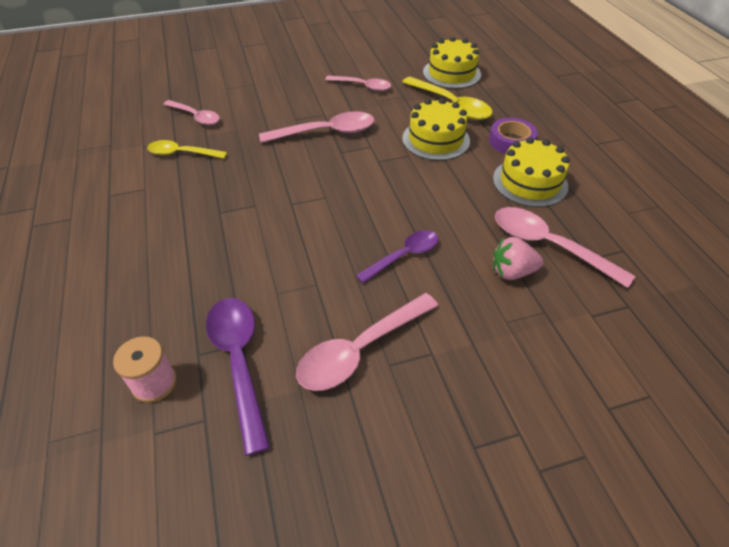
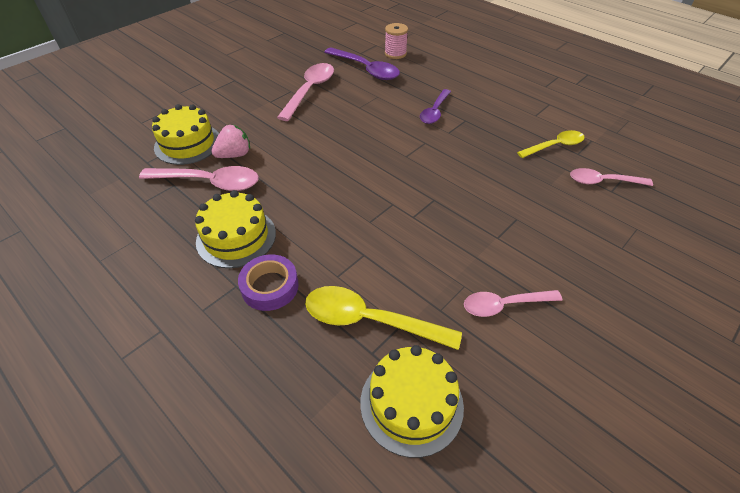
camera: 150 degrees right, 0 degrees up
pink spoon [259,111,374,143] -> none
purple spoon [356,230,439,283] -> purple spoon moved to [420,89,451,124]
yellow cake [402,98,470,161] -> yellow cake moved to [152,104,219,165]

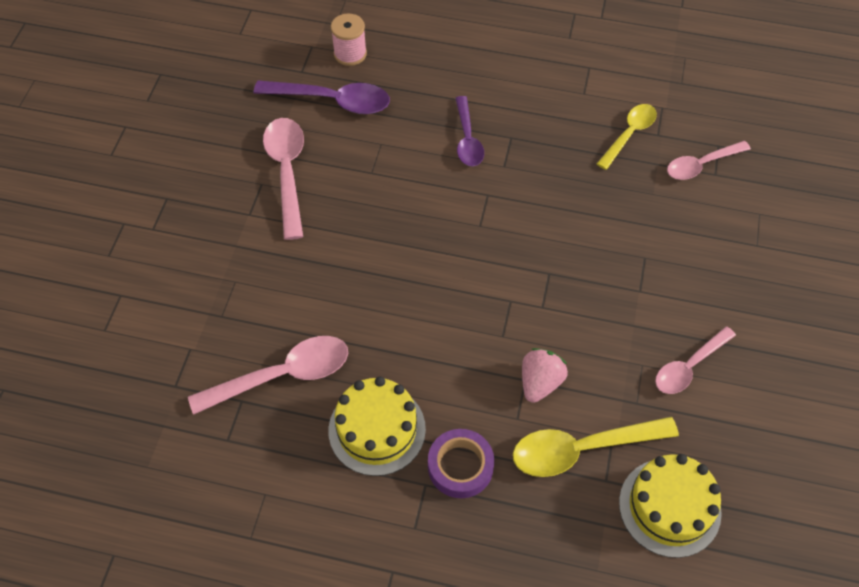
camera: 30 degrees left, 10 degrees up
yellow cake [152,104,219,165] -> none
pink strawberry [211,125,250,158] -> pink strawberry moved to [522,348,568,403]

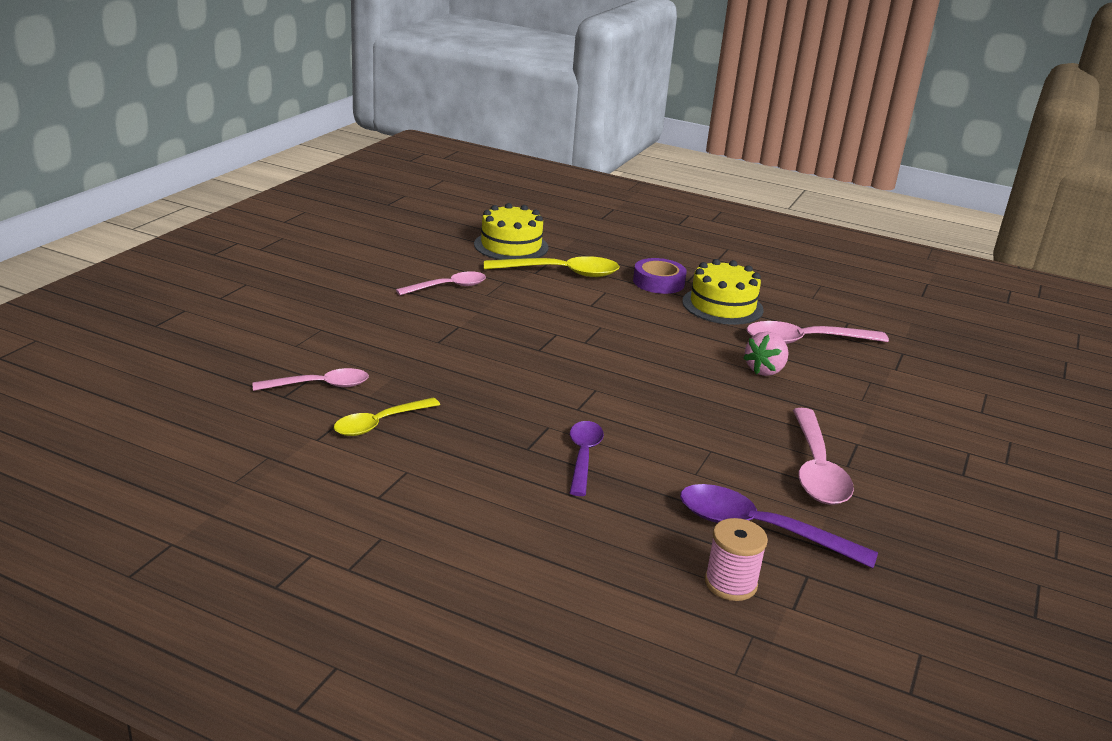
camera: 170 degrees left, 30 degrees down
pink strawberry [522,348,568,403] -> pink strawberry moved to [743,332,789,376]

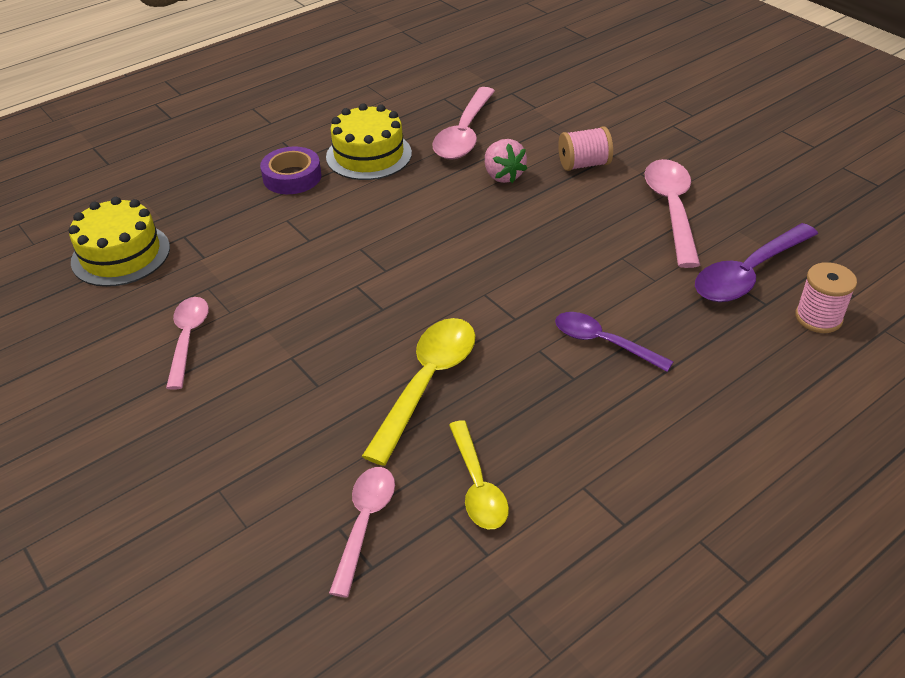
camera: 60 degrees left, 15 degrees up
yellow spoon [484,256,620,277] -> yellow spoon moved to [362,318,476,466]
pink spoon [793,408,854,505] -> pink spoon turned 120 degrees counterclockwise [645,159,700,268]
none -> pink spool [558,126,613,171]

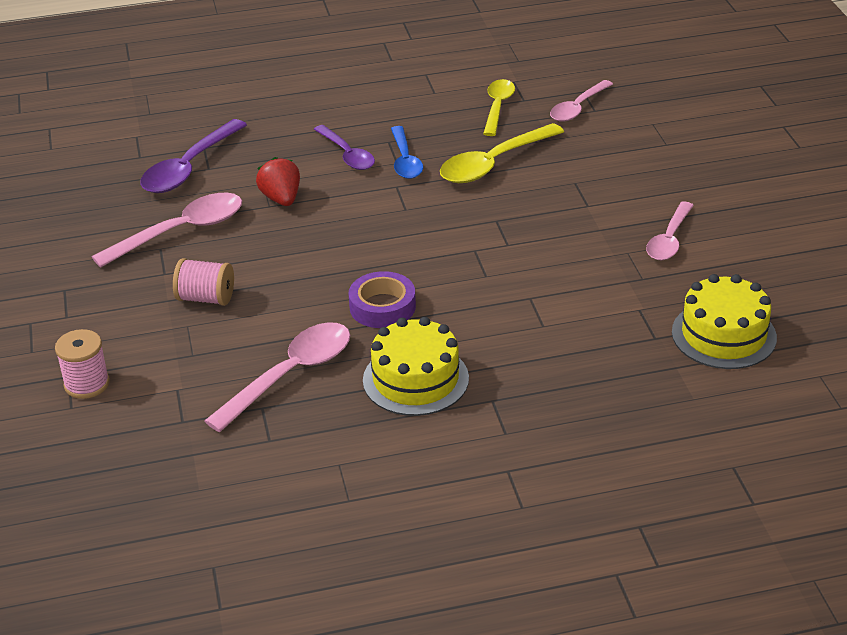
camera: 155 degrees left, 5 degrees down
purple tape [260,147,322,194] -> purple tape moved to [349,271,416,328]
pink strawberry [485,139,527,183] -> none
pink spoon [645,159,700,268] -> pink spoon turned 150 degrees counterclockwise [92,193,242,268]
purple spoon [695,223,818,302] -> purple spoon turned 135 degrees clockwise [140,119,247,193]
pink spool [795,262,857,333] -> pink spool moved to [55,329,110,399]
none -> red strawberry [256,157,300,206]
none -> blue spoon [391,126,423,179]

